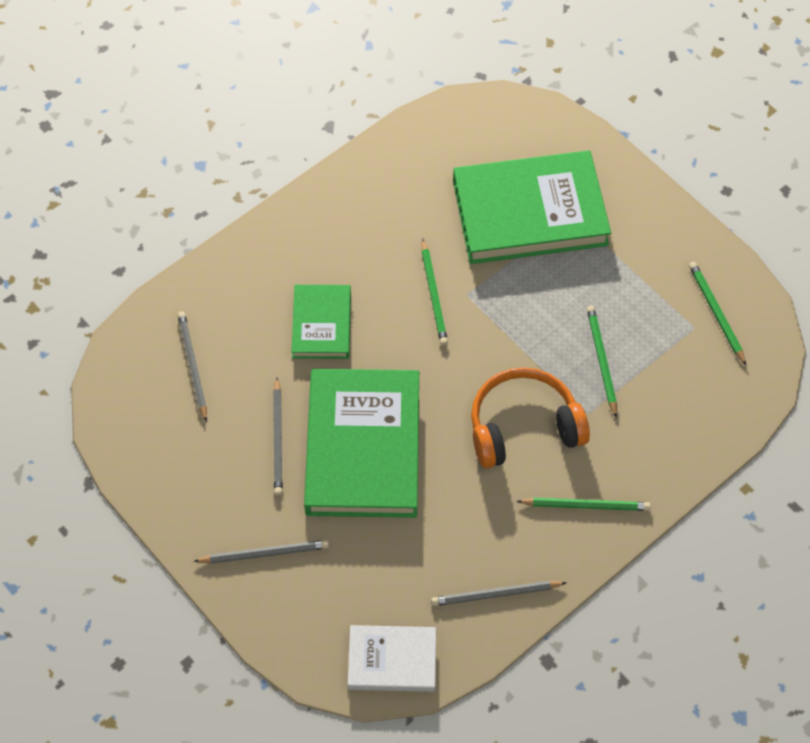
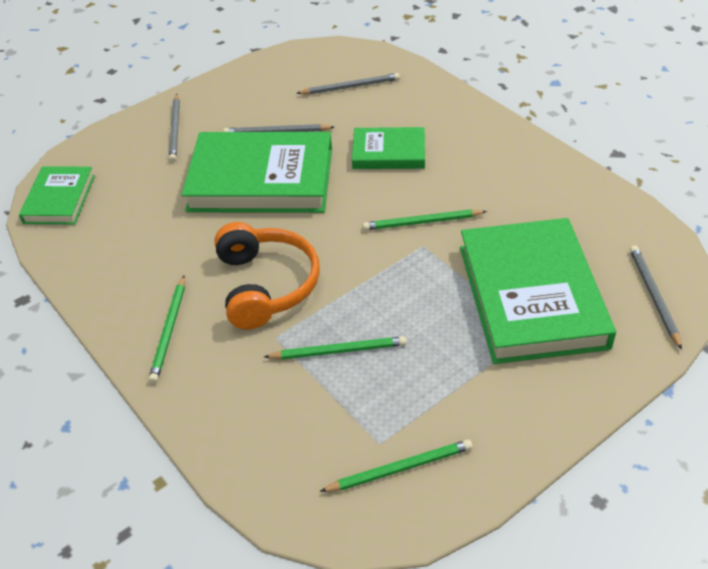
camera: 95 degrees right, 15 degrees down
white book [348,625,436,692] -> green book [19,167,95,224]
grey pencil [431,581,567,606] -> grey pencil moved to [630,245,682,350]

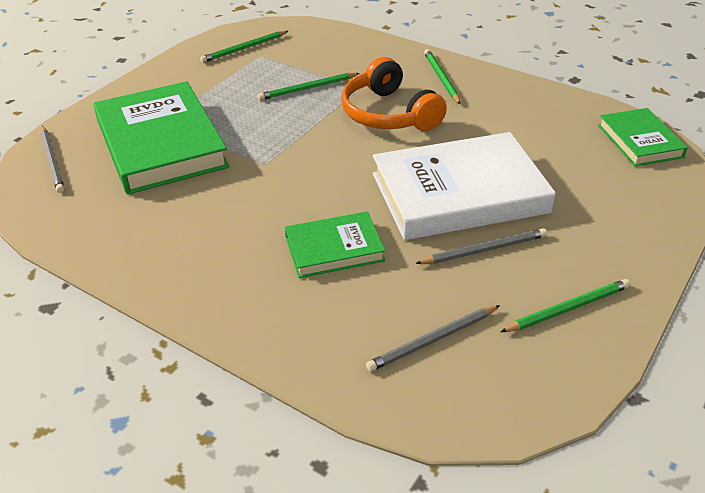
camera: 160 degrees right, 5 degrees down
grey pencil [169,94,180,162] -> none
green book [181,132,332,213] -> white book [373,132,556,240]
green pencil [363,209,487,230] -> green pencil moved to [501,279,630,332]

